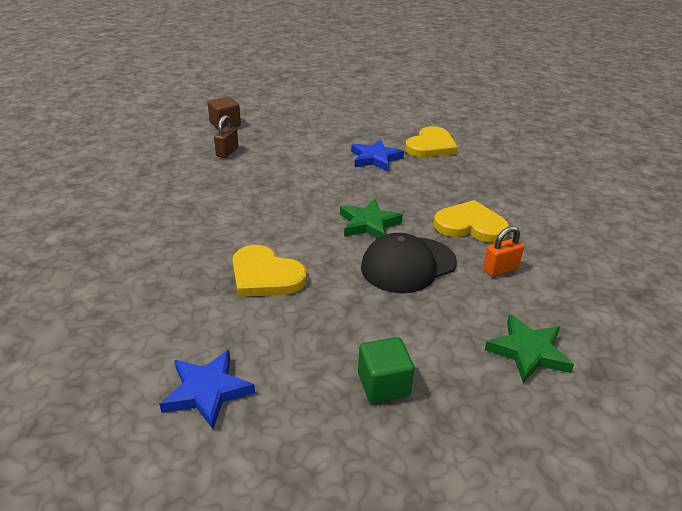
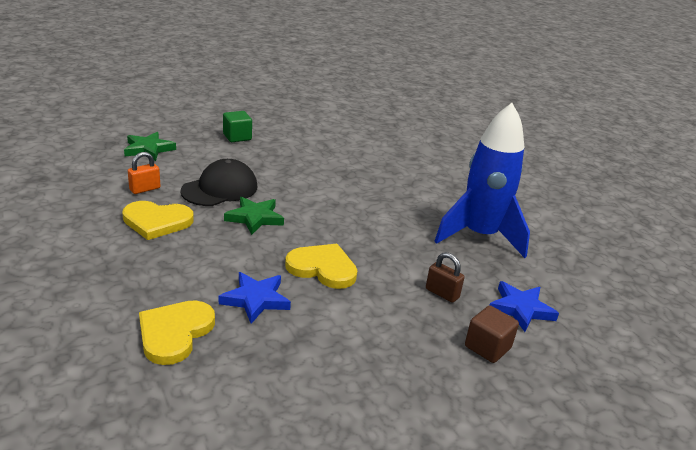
camera: 165 degrees right, 5 degrees down
blue star [159,350,255,429] -> blue star moved to [490,281,559,332]
brown padlock [214,115,239,158] -> brown padlock turned 60 degrees counterclockwise [426,252,465,303]
yellow heart [232,245,307,297] -> yellow heart moved to [285,244,357,289]
none -> blue rocket [434,103,530,258]

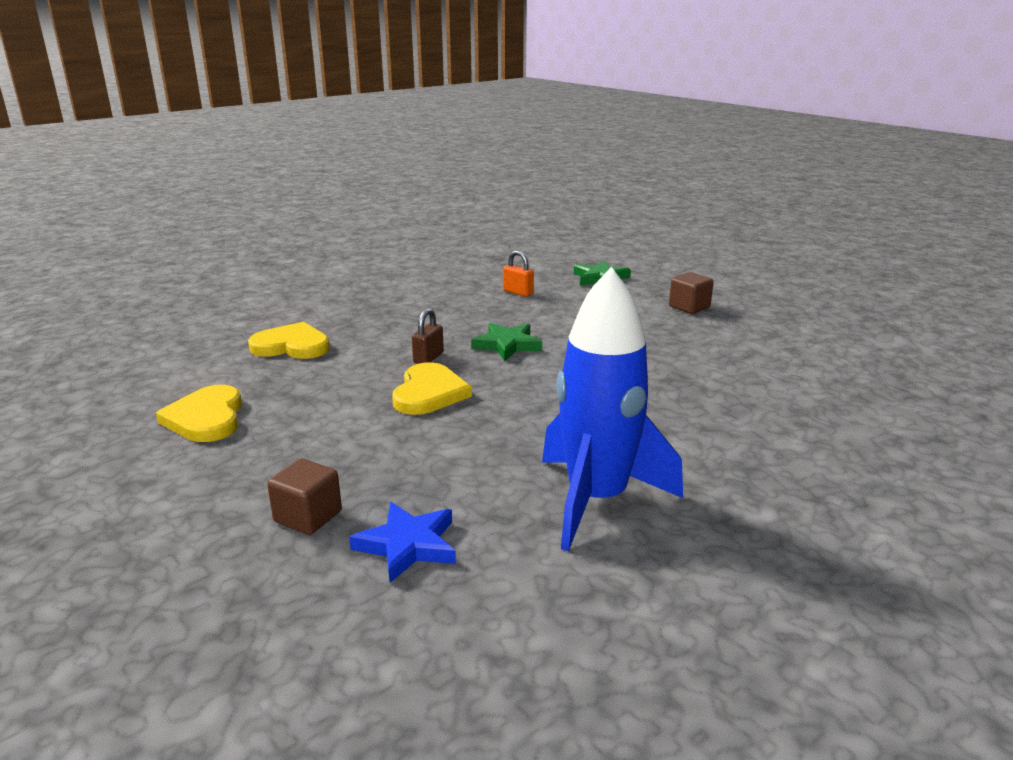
camera: 80 degrees right, 5 degrees down
yellow heart [122,201,194,240] -> yellow heart moved to [156,385,242,442]
black cap [180,159,257,206] -> none
blue star [219,272,291,324] -> none
green cube [223,111,252,142] -> brown cube [669,272,714,314]
brown padlock [426,252,465,303] -> brown padlock moved to [412,308,444,364]

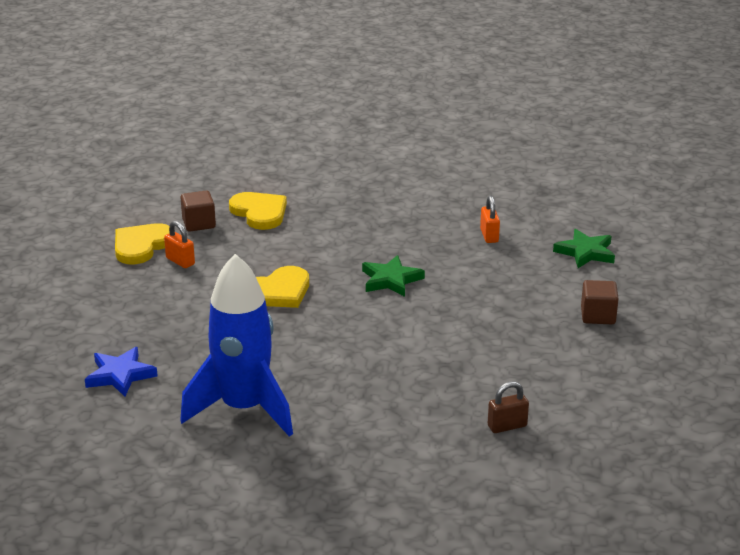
camera: 45 degrees right, 5 degrees up
brown cube [267,459,342,535] -> brown cube moved to [180,191,216,231]
brown padlock [412,308,444,364] -> brown padlock moved to [488,381,529,433]
none -> orange padlock [164,221,195,268]

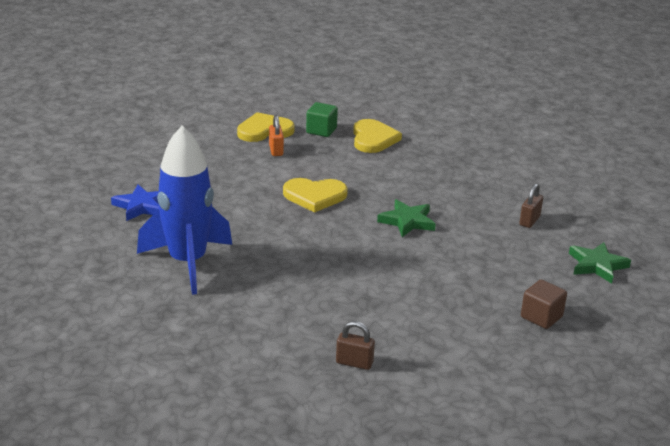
camera: 35 degrees right, 0 degrees up
brown cube [180,191,216,231] -> green cube [306,102,338,137]
orange padlock [480,196,500,243] -> brown padlock [519,183,543,228]

